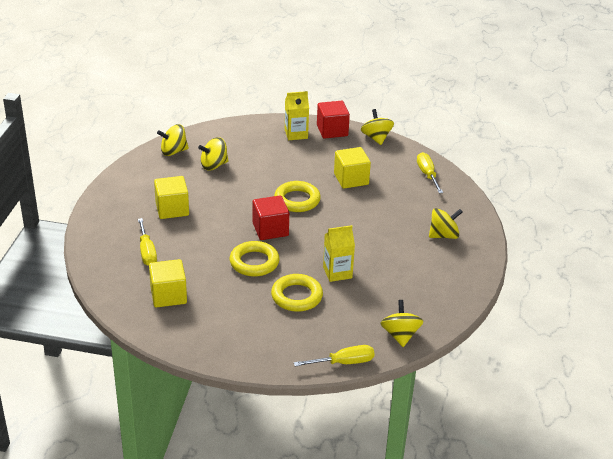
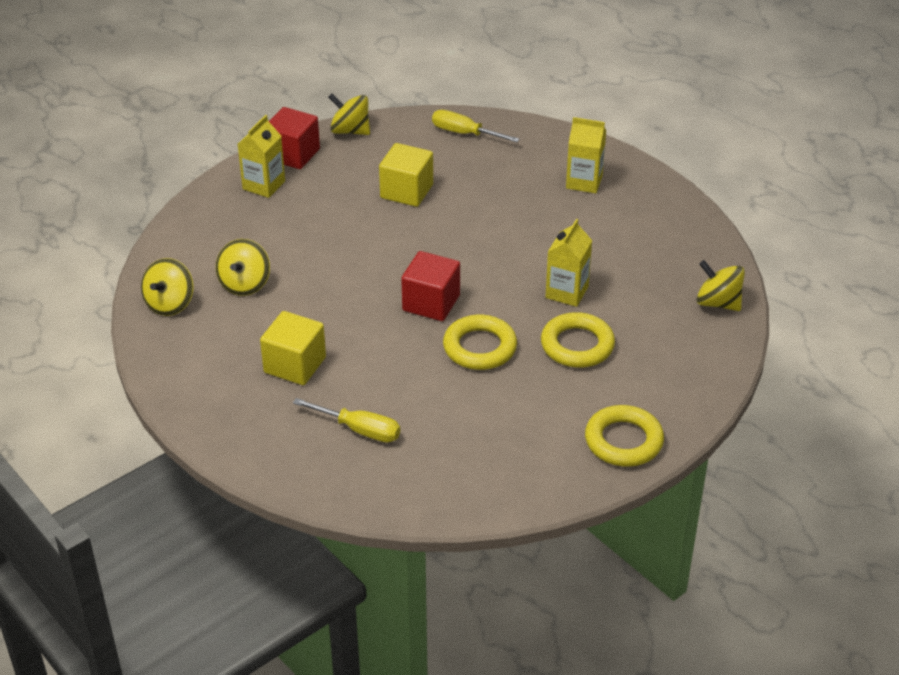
camera: 50 degrees left, 5 degrees up
yellow cube [149,259,187,308] -> none
yellow ring [274,181,321,212] -> yellow ring moved to [585,405,664,467]
yellow screwdriver [294,345,375,366] -> none
yellow spinning top [429,208,463,239] -> yellow carton [566,117,606,193]

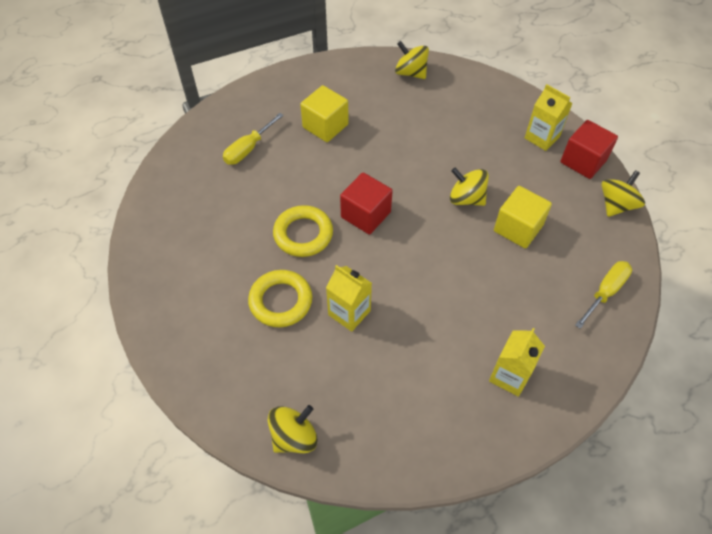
camera: 105 degrees right, 15 degrees up
yellow spinning top [216,239,270,296] -> yellow spinning top moved to [450,168,489,206]
yellow ring [585,405,664,467] -> none

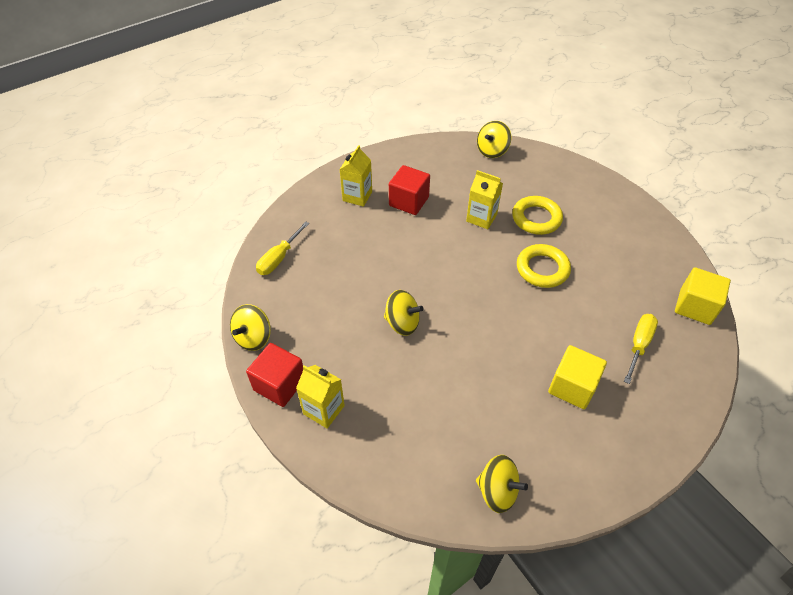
camera: 170 degrees right, 5 degrees down
red cube [340,172,393,234] -> red cube moved to [389,165,430,215]
yellow cube [494,186,552,248] -> yellow cube moved to [675,267,731,325]

